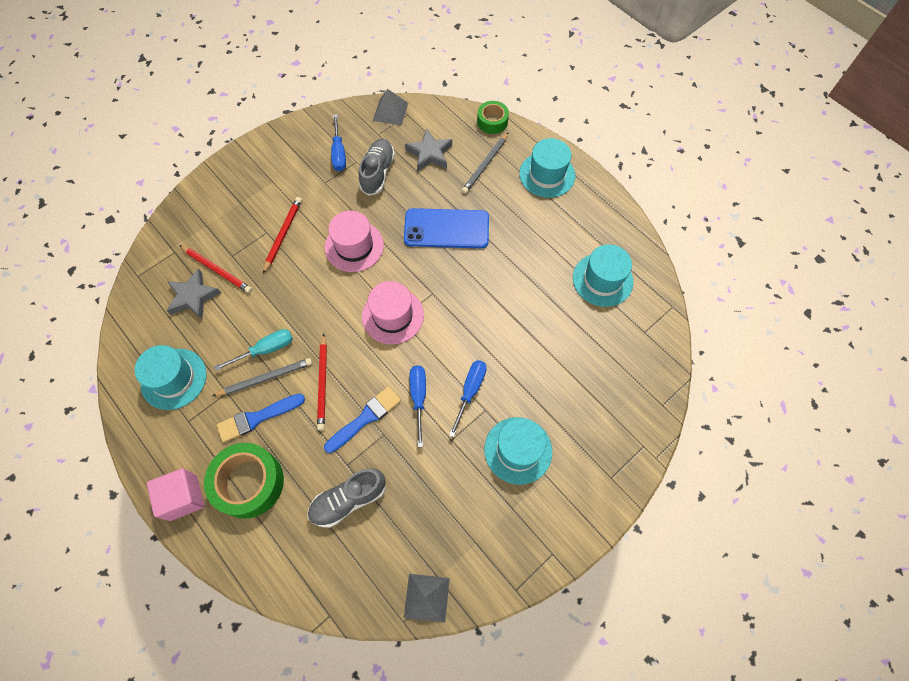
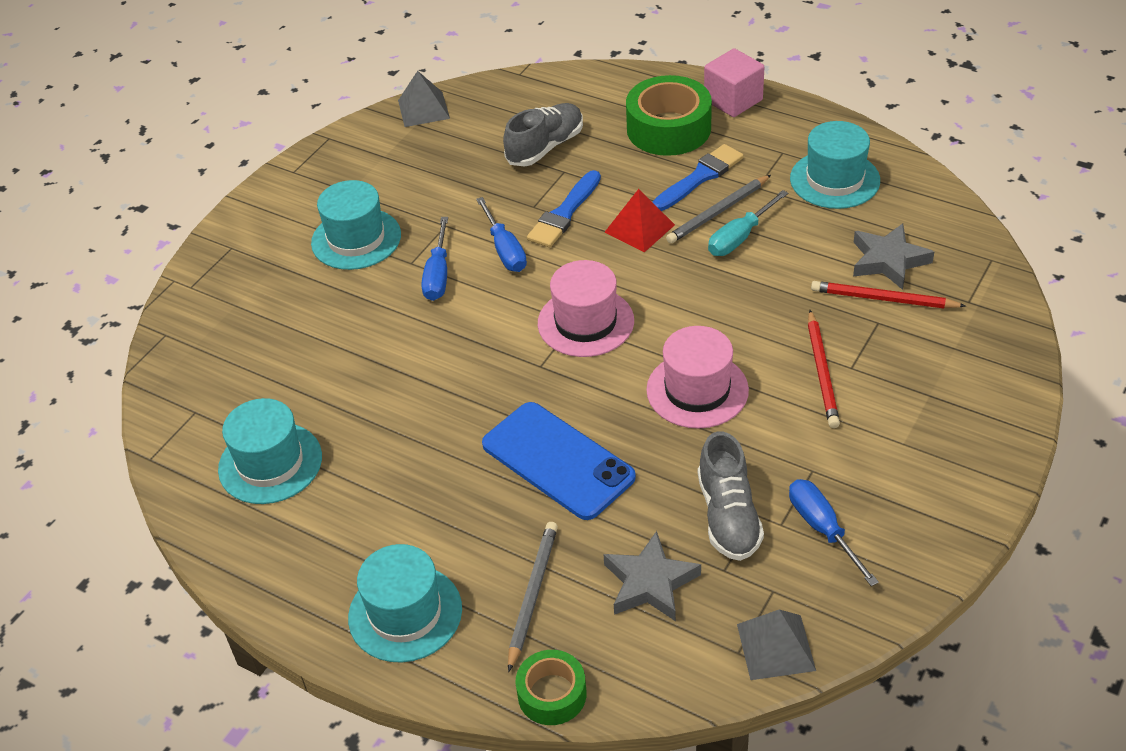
camera: 165 degrees right, 20 degrees down
red pencil [317,334,327,431] -> red pyramid [604,189,675,252]
blue phone [404,208,489,248] -> blue phone turned 60 degrees clockwise [482,402,636,520]

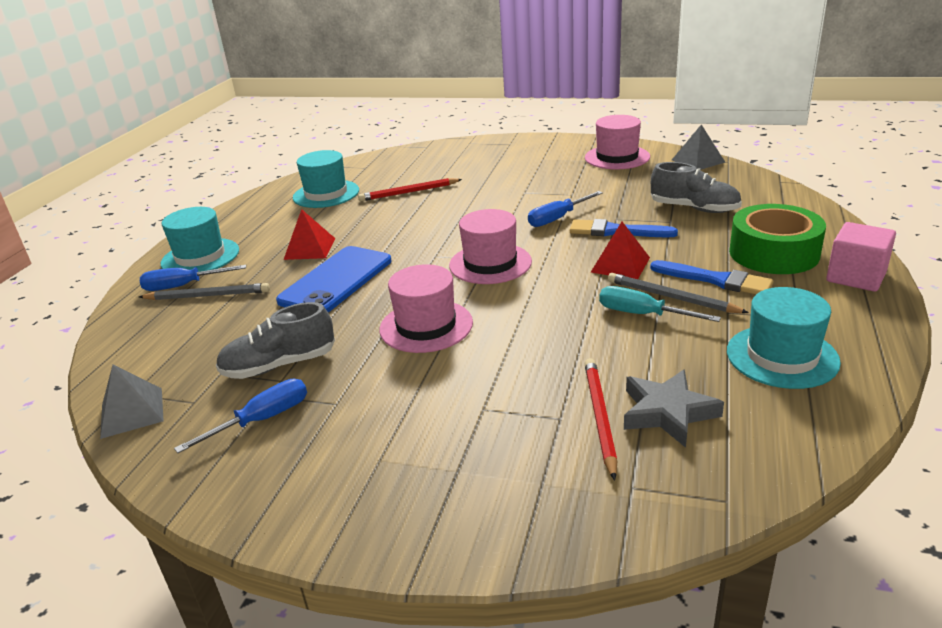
camera: 75 degrees right, 15 degrees down
turquoise hat [311,180,401,270] -> none
blue screwdriver [421,217,448,301] -> blue screwdriver moved to [140,265,246,291]
green tape [516,650,586,725] -> none
grey star [603,531,701,621] -> none
red pencil [808,310,840,428] -> red pencil moved to [358,178,462,201]
none -> red pyramid [283,209,335,260]
none -> pink hat [585,115,650,169]

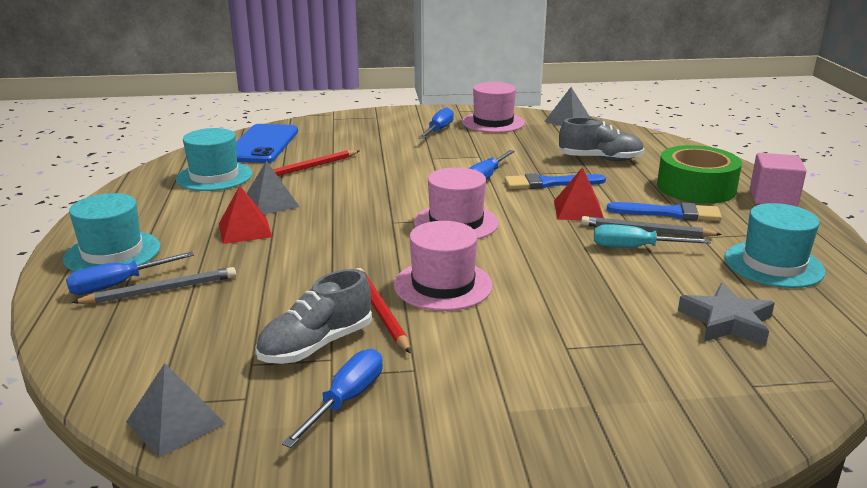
camera: 25 degrees left, 5 degrees down
blue phone [276,246,391,313] -> blue phone moved to [236,124,298,163]
red pencil [584,358,617,481] -> red pencil moved to [356,268,411,353]
none -> grey pyramid [247,161,300,214]
none -> blue screwdriver [418,107,454,139]

